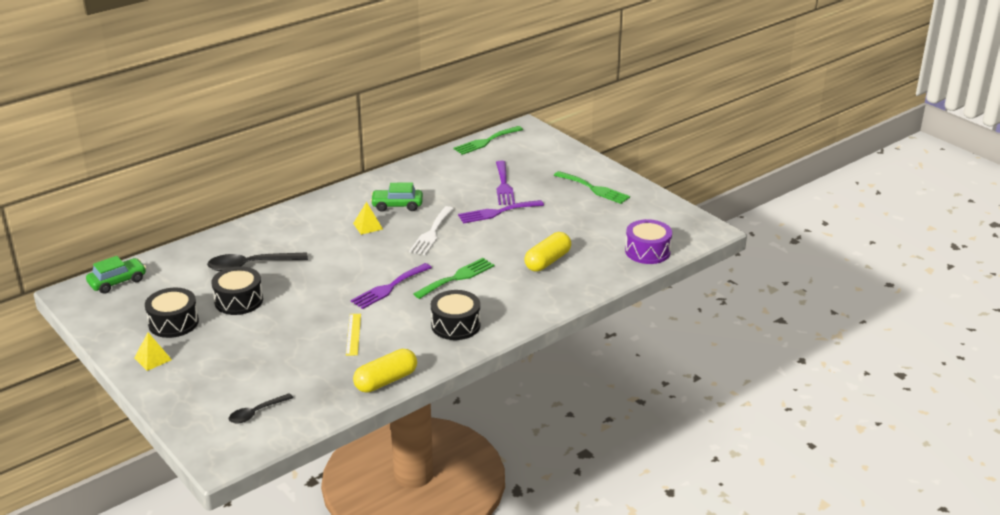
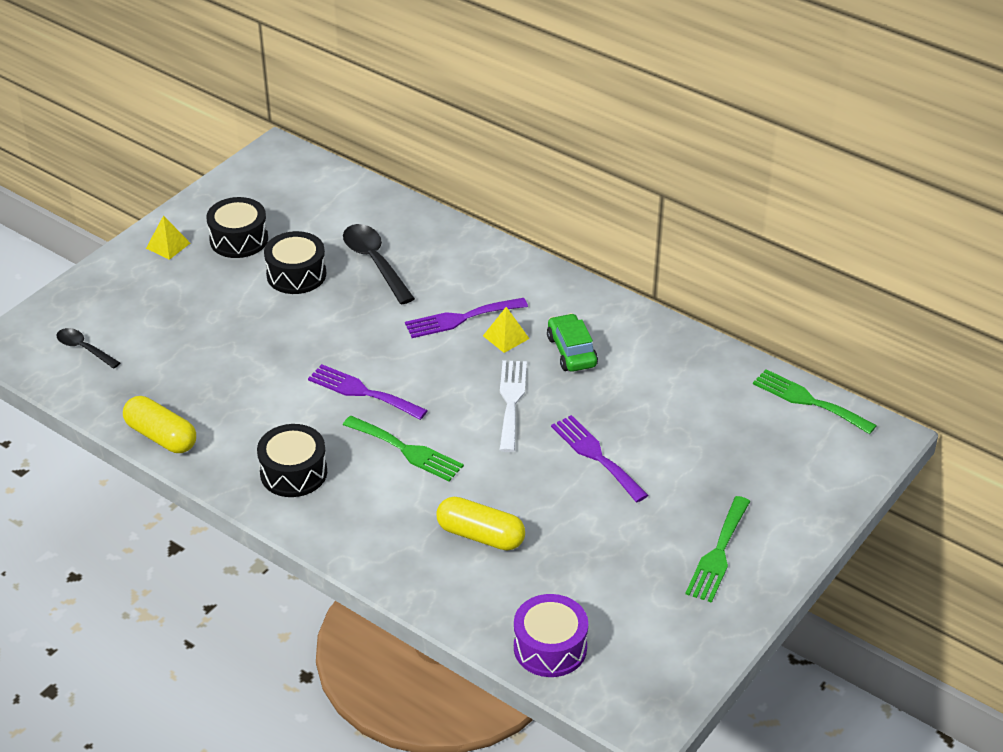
camera: 75 degrees right, 10 degrees up
green car [86,256,146,294] -> none
yellow ruler [346,314,361,356] -> none
white fork [409,206,454,255] -> white fork turned 90 degrees clockwise [499,360,527,452]
purple fork [496,161,515,205] -> purple fork moved to [405,298,528,338]

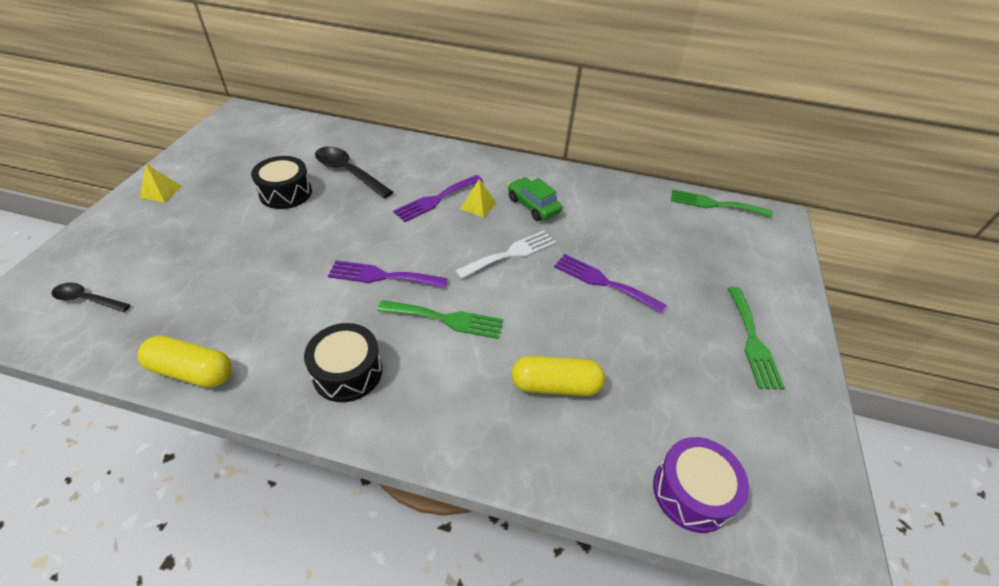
camera: 25 degrees left, 5 degrees up
black drum [207,197,268,258] -> none
white fork [499,360,527,452] -> white fork turned 75 degrees clockwise [455,231,556,279]

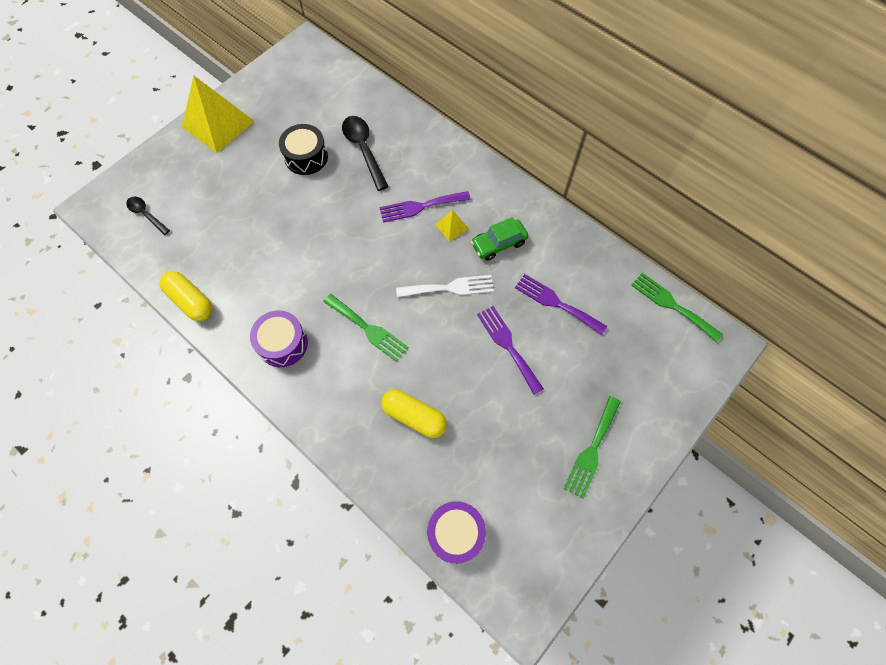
camera: 30 degrees right, 20 degrees up
yellow pyramid [140,164,182,203] -> yellow pyramid [182,76,254,153], size x2.26
black drum [304,323,382,402] -> purple drum [250,310,308,367]
purple fork [328,260,448,288] -> purple fork moved to [515,274,607,335]
green car [508,177,562,221] -> green car turned 105 degrees counterclockwise [471,217,528,261]

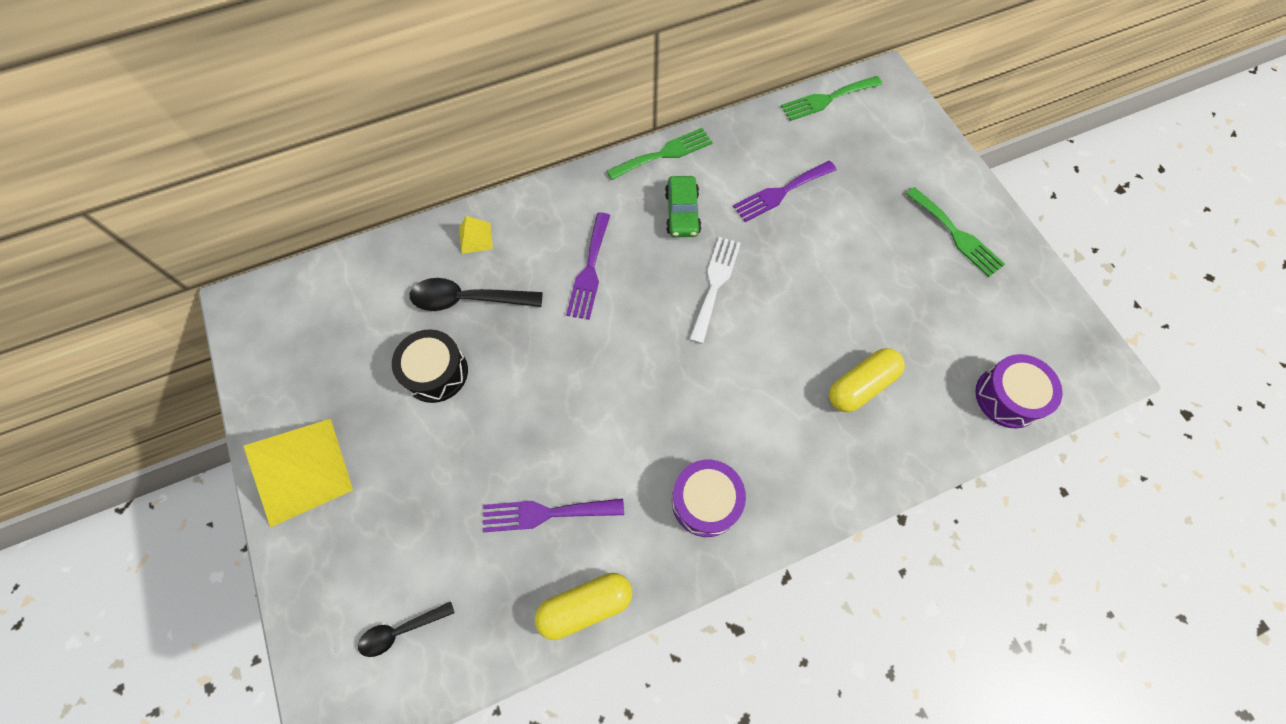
camera: 65 degrees left, 0 degrees up
green fork [323,294,408,362] -> green fork moved to [606,128,713,180]
yellow pyramid [435,210,469,241] -> yellow pyramid moved to [459,216,493,254]
purple fork [477,306,544,395] -> purple fork moved to [483,499,624,532]

